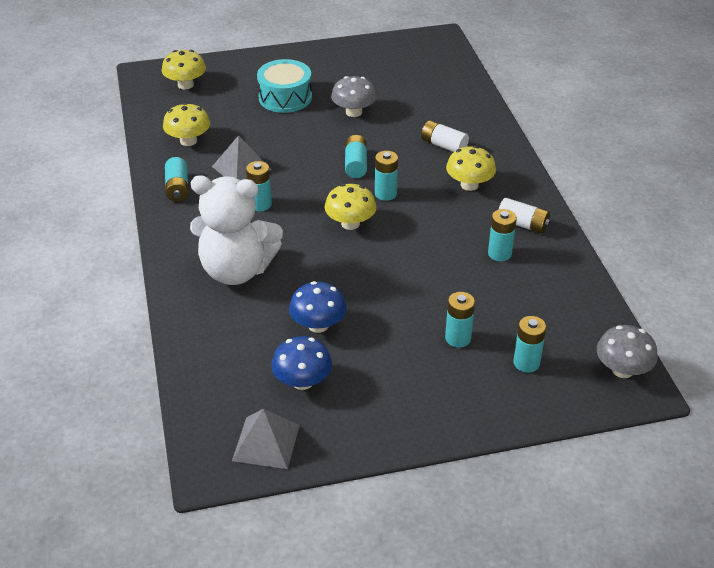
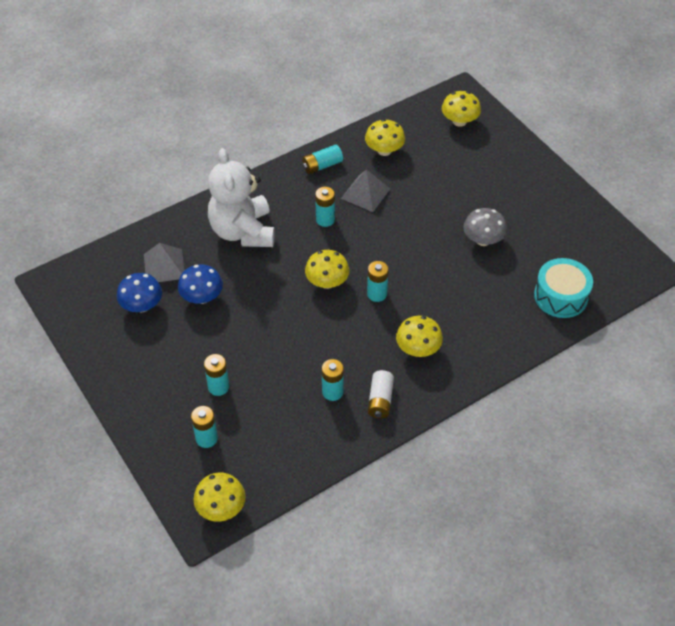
camera: 70 degrees right, 10 degrees up
grey pyramid [232,409,300,469] -> grey pyramid moved to [144,243,184,282]
turquoise drum [257,59,312,113] -> turquoise drum moved to [534,258,593,318]
turquoise battery [345,135,367,178] -> none
white battery [421,120,469,152] -> none
grey mushroom [597,325,658,378] -> yellow mushroom [194,472,246,522]

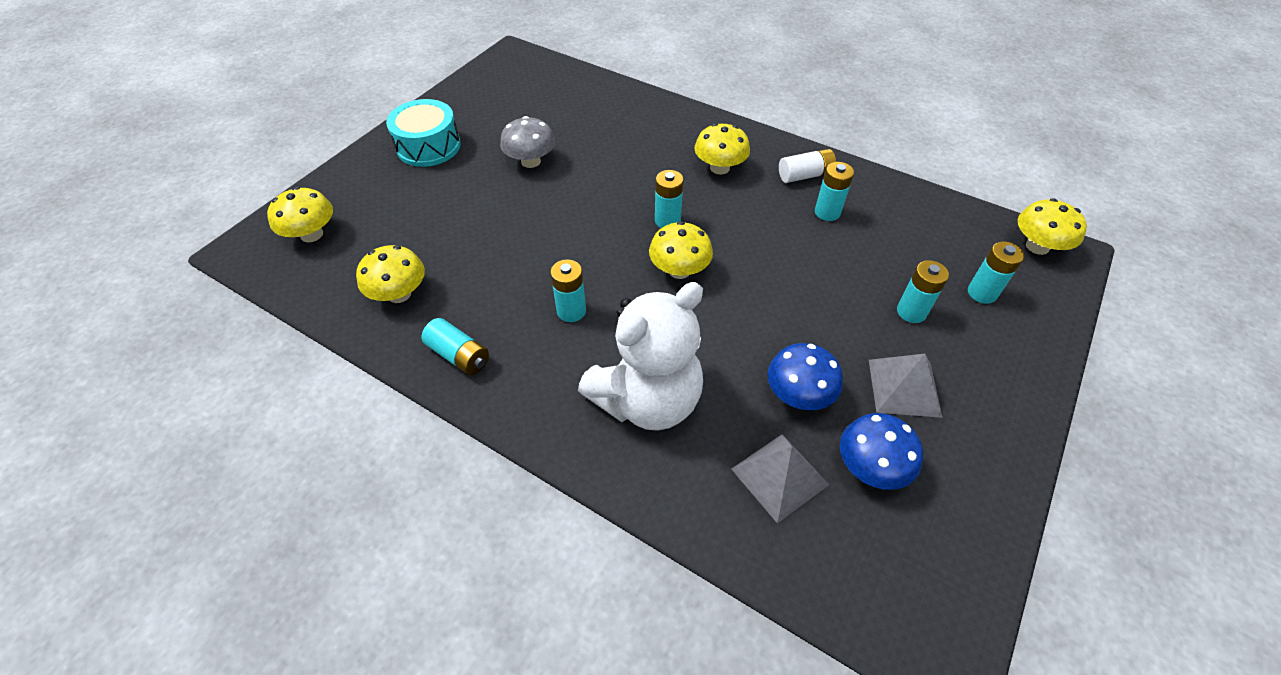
camera: 115 degrees left, 0 degrees up
grey pyramid [341,169,390,212] -> grey pyramid moved to [869,354,943,418]
turquoise drum [534,258,593,318] -> turquoise drum moved to [386,99,461,167]

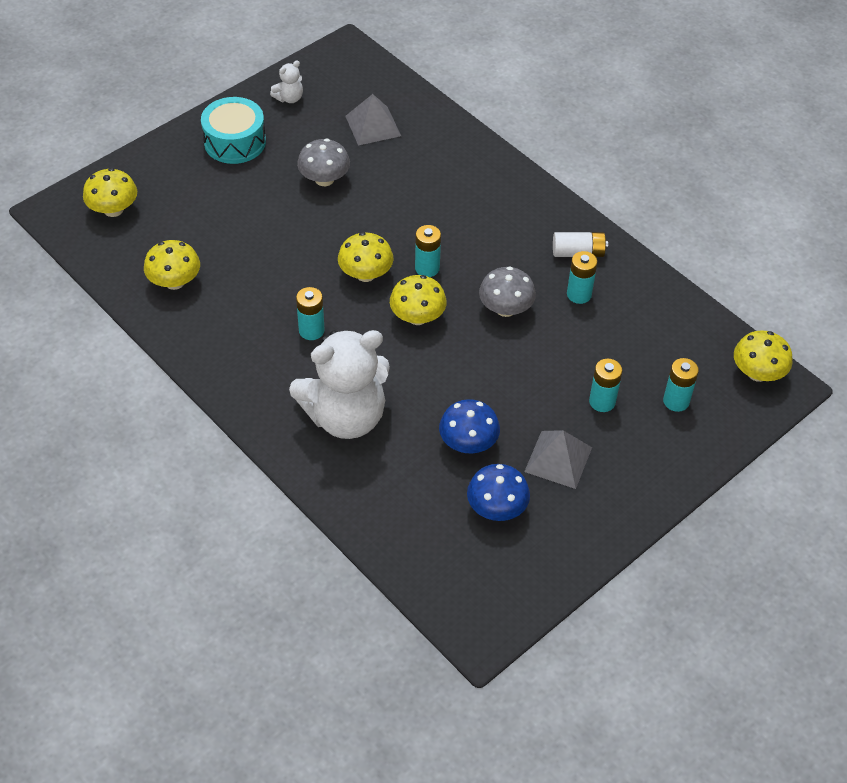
camera: 15 degrees right, 0 degrees up
turquoise battery [421,318,489,375] -> none
yellow mushroom [695,123,750,175] -> yellow mushroom moved to [338,232,393,282]
grey pyramid [731,434,829,524] -> grey pyramid moved to [345,94,401,146]
none -> white teddy bear [270,60,303,103]
none -> grey mushroom [479,266,536,317]

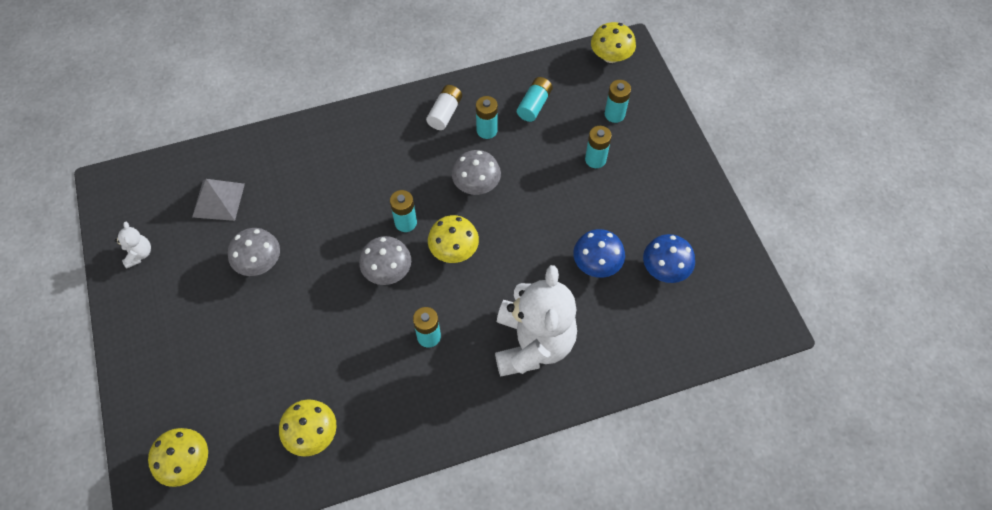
camera: 65 degrees left, 10 degrees up
turquoise drum [201,97,266,164] -> none
yellow mushroom [338,232,393,282] -> grey mushroom [359,236,411,285]
grey pyramid [524,430,592,489] -> none
none -> turquoise battery [517,77,553,122]

